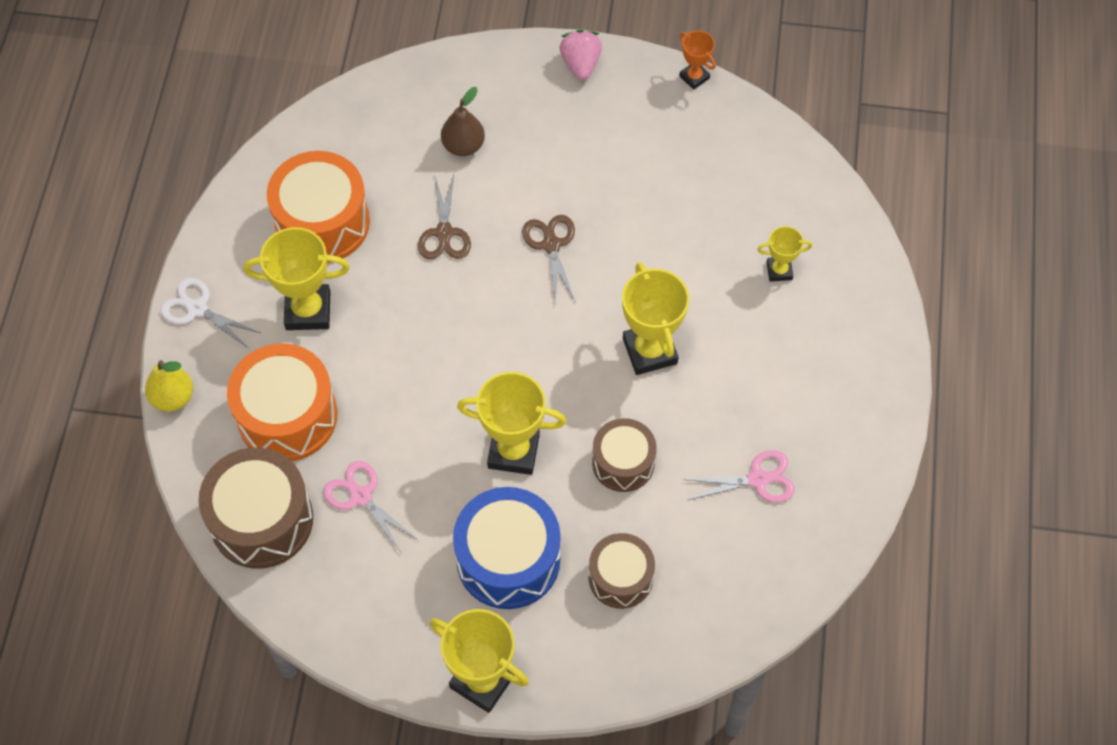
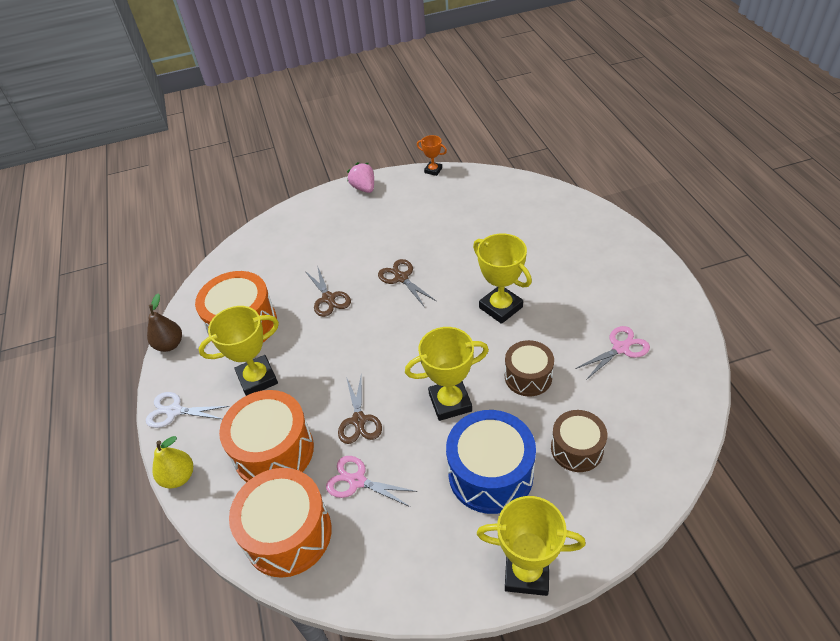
camera: 20 degrees left, 15 degrees down
brown drum [198,447,313,569] -> orange drum [229,468,332,578]
brown pear [441,87,485,156] -> brown pear moved to [147,293,182,352]
yellow trophy [757,226,812,282] -> none
none -> brown scissors [338,373,382,444]

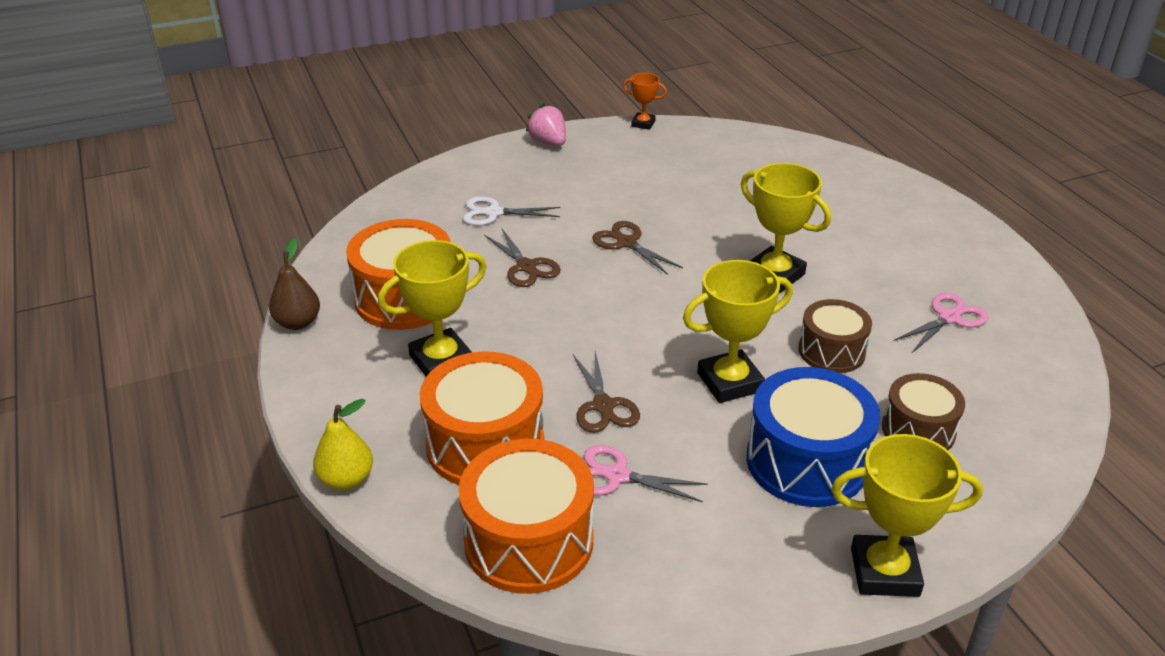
camera: 10 degrees left, 10 degrees down
white scissors [146,392,229,428] -> white scissors moved to [463,196,560,226]

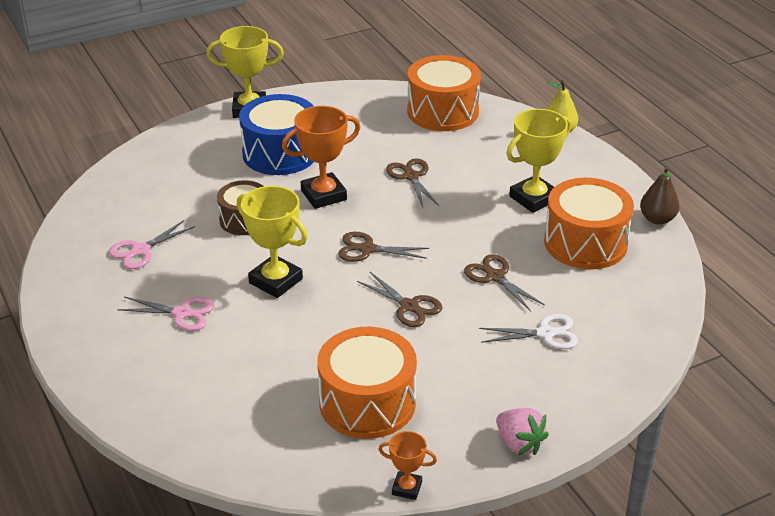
camera: 175 degrees right, 0 degrees up
orange drum [420,351,544,485] -> orange drum moved to [317,327,417,439]
pink scissors [584,445,708,502] -> pink scissors moved to [117,297,215,331]
yellow trophy [683,260,793,403] -> orange trophy [282,106,361,209]
brown drum [882,373,965,450] -> none
none -> brown scissors [338,232,429,262]

